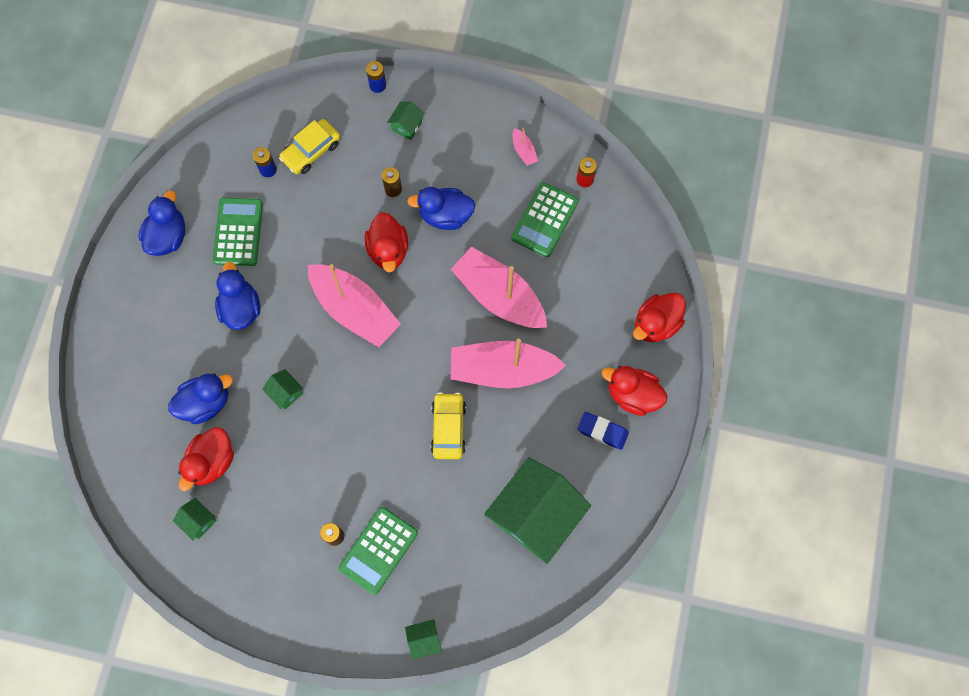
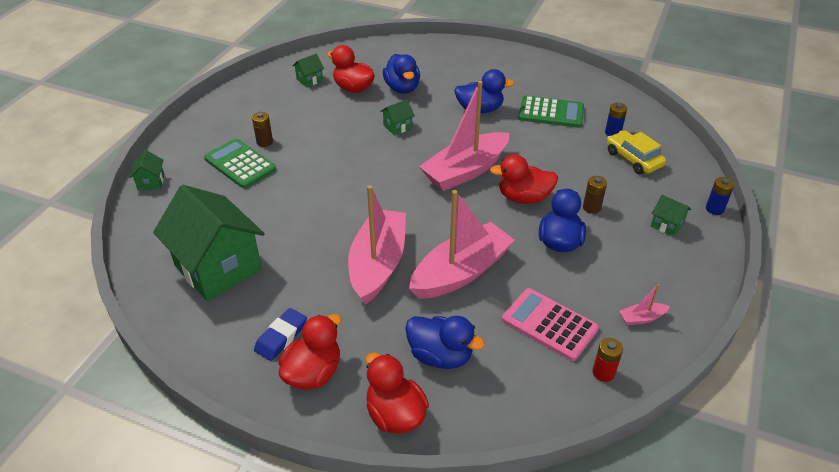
camera: 100 degrees right, 30 degrees down
blue duck [138,191,185,256] -> blue duck moved to [405,316,485,369]
yellow car [431,392,466,459] -> none
green calculator [511,182,579,257] -> pink calculator [502,288,599,361]

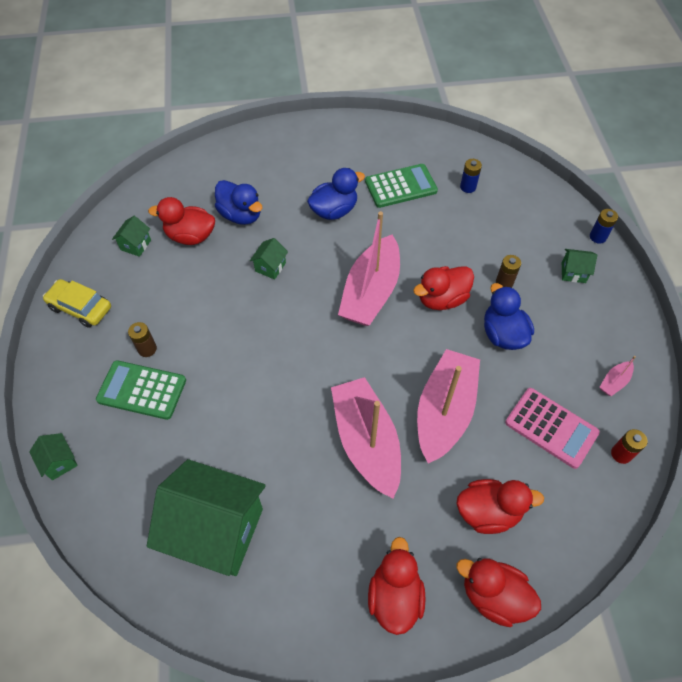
camera: 30 degrees left, 15 degrees up
blue eraser [254,308,307,361] -> none
blue duck [405,316,485,369] -> red duck [456,479,544,534]
pink calculator [502,288,599,361] -> pink calculator turned 150 degrees counterclockwise [505,388,600,469]
yellow car [607,130,666,174] -> yellow car moved to [43,279,111,328]

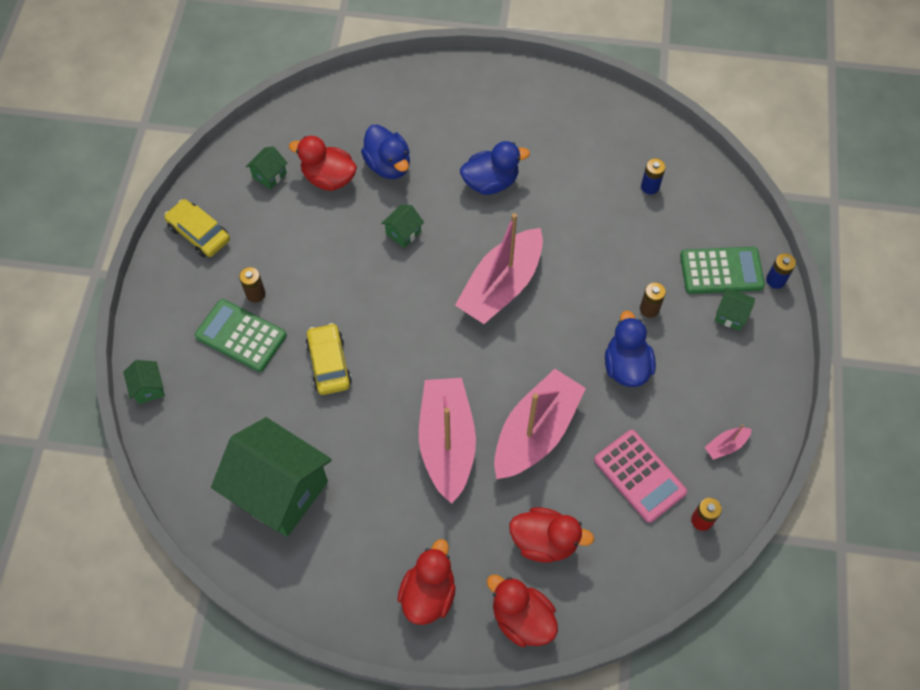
camera: 15 degrees right, 5 degrees up
green calculator [365,164,438,208] -> green calculator moved to [680,247,765,294]
red duck [413,266,474,310] -> none
none -> yellow car [305,323,352,395]

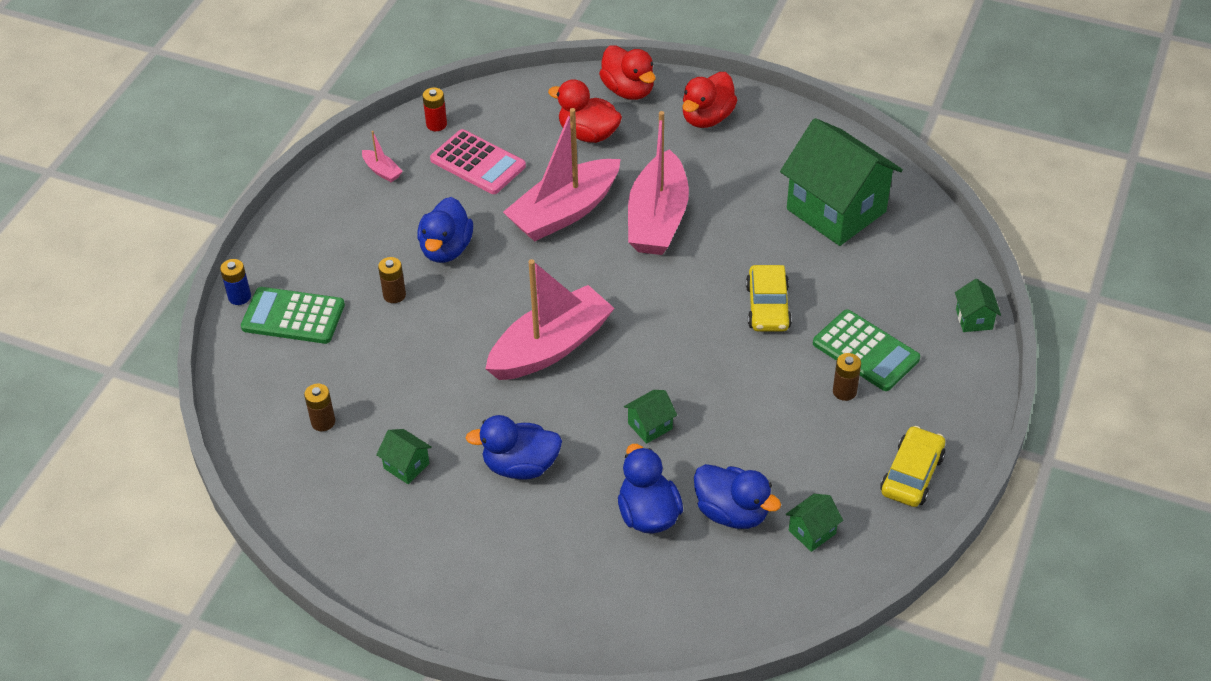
camera: 165 degrees left, 15 degrees down
yellow car [164,199,230,257] -> yellow car turned 120 degrees counterclockwise [880,426,946,507]
red duck [289,136,357,191] -> blue duck [694,464,781,529]
pink calculator [594,430,687,523] -> pink calculator turned 150 degrees clockwise [430,129,526,194]
blue battery [641,158,666,194] -> brown battery [304,384,335,431]
pink boat [704,424,752,460] -> pink boat turned 60 degrees clockwise [362,131,403,182]
green house [715,288,755,331] -> green house moved to [376,429,432,484]

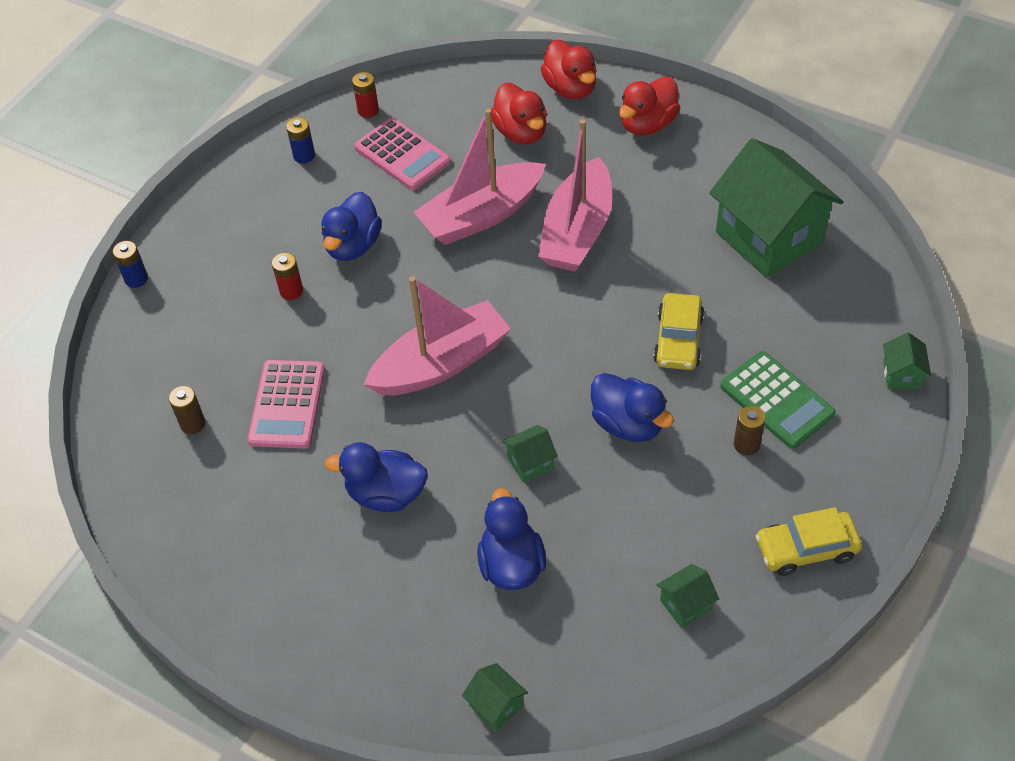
camera: 10 degrees right, 5 degrees up
green calculator [241,287,345,344] -> none
pink boat [362,131,403,182] -> blue battery [286,117,315,164]
green house [376,429,432,484] -> green house moved to [462,663,528,732]
brown battery [378,257,406,303] -> red battery [272,253,303,300]
red duck [548,79,622,143] -> red duck turned 150 degrees counterclockwise [491,83,547,144]
blue duck [694,464,781,529] -> blue duck moved to [591,373,674,442]
yellow car [880,426,946,507] -> yellow car turned 135 degrees counterclockwise [756,507,862,576]
none -> pink calculator [247,360,325,449]

